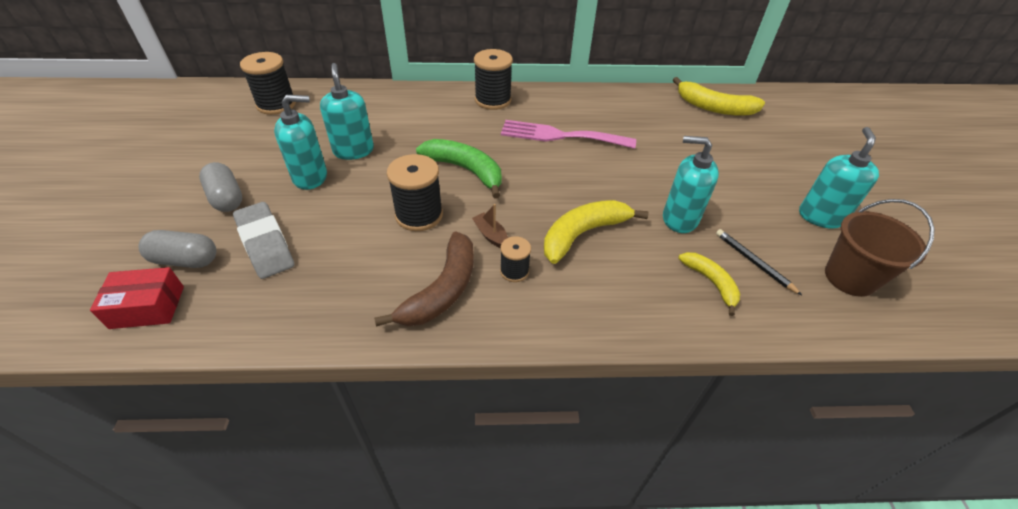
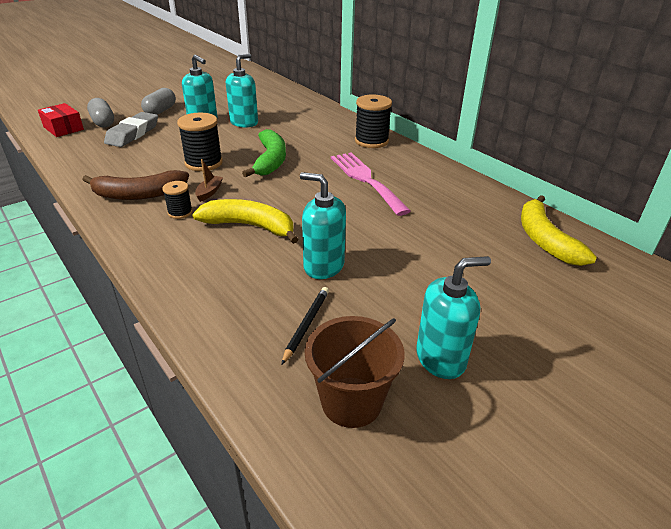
camera: 55 degrees right, 10 degrees down
black spool [240,52,296,115] -> none
turquoise soap dispenser [663,136,719,233] -> turquoise soap dispenser turned 45 degrees counterclockwise [300,172,346,279]
yellow banana [678,252,740,316] -> none

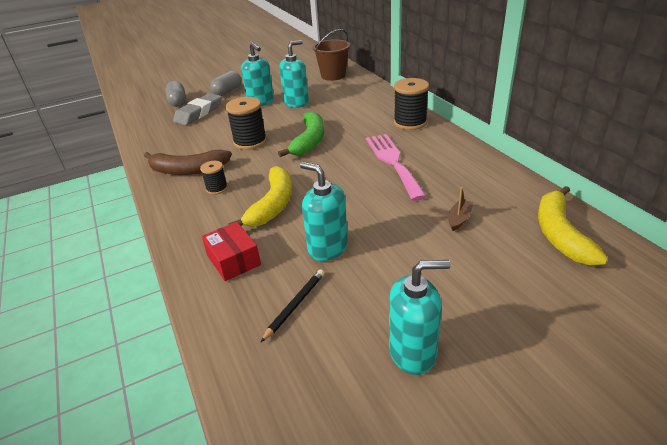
camera: 15 degrees right, 0 degrees up
red box [38,103,84,137] -> red box moved to [202,222,261,281]
yellow banana [192,199,298,244] -> yellow banana turned 75 degrees clockwise [229,166,292,227]
brown boat [195,159,223,202] -> brown boat moved to [448,187,473,231]
brown bucket [305,316,405,428] -> brown bucket moved to [312,29,350,81]

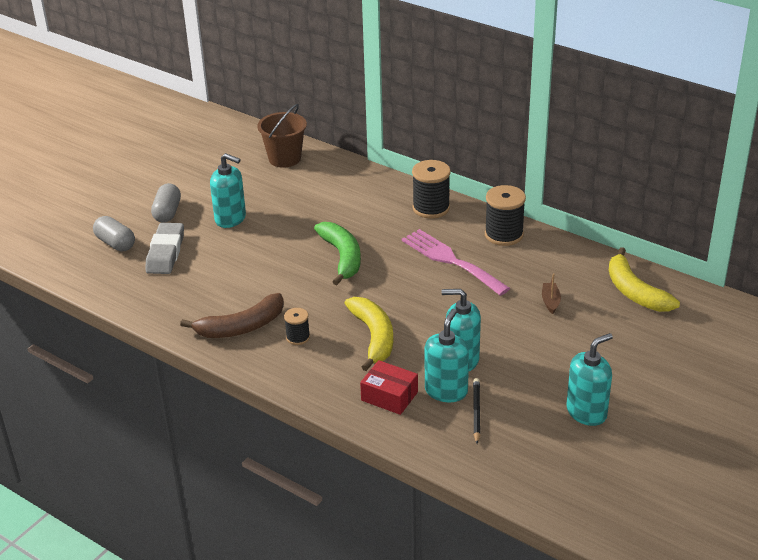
camera: 30 degrees left, 0 degrees up
black spool [226,97,267,150] -> black spool moved to [485,185,526,246]
turquoise soap dispenser [279,40,309,108] -> turquoise soap dispenser moved to [425,309,469,402]

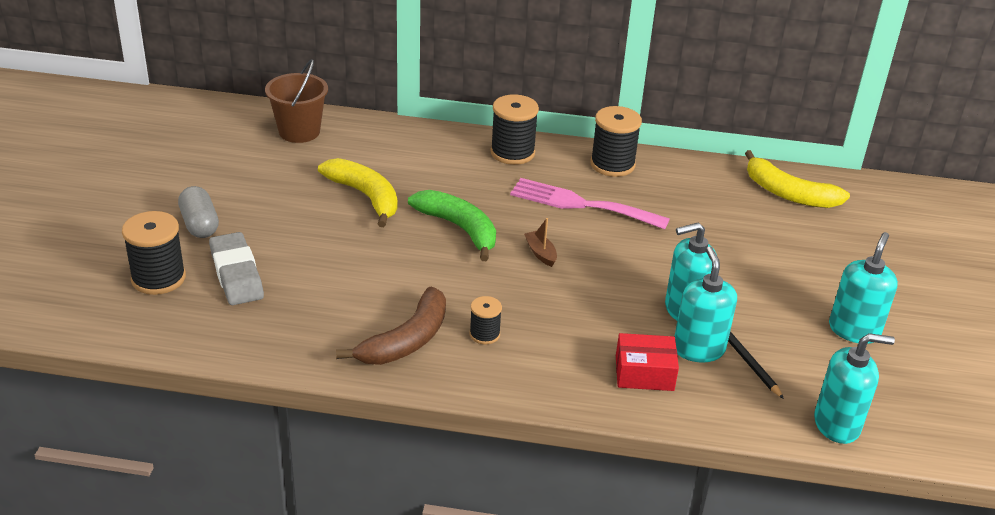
camera: 30 degrees left, 0 degrees up
grey capsule [93,216,135,251] -> black spool [122,211,186,295]
turquoise soap dispenser [210,153,246,228] -> turquoise soap dispenser moved to [814,333,895,444]
yellow banana [344,297,393,371] -> yellow banana moved to [318,158,397,227]
brown boat [542,273,561,314] -> brown boat moved to [524,218,557,267]

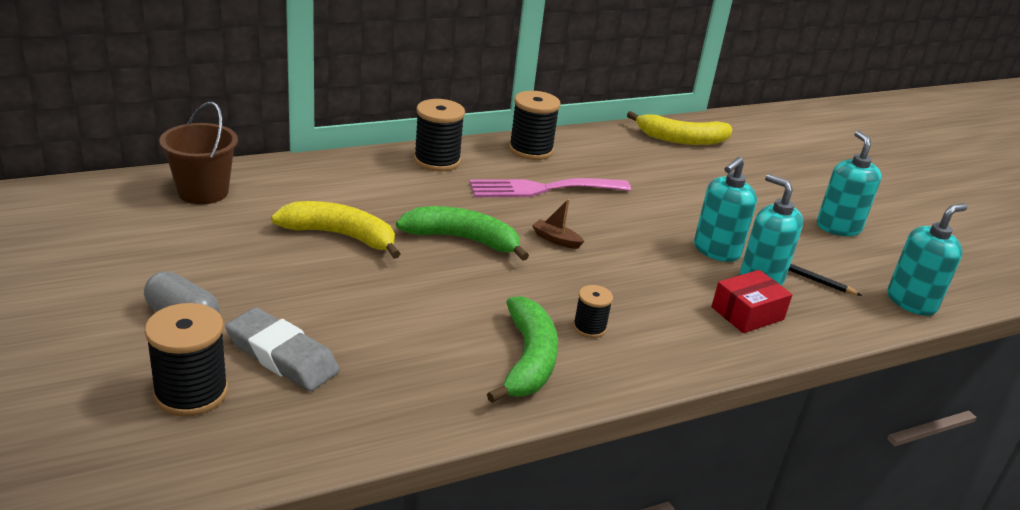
camera: 35 degrees left, 5 degrees down
brown banana [336,286,446,365] -> green banana [487,296,558,403]

